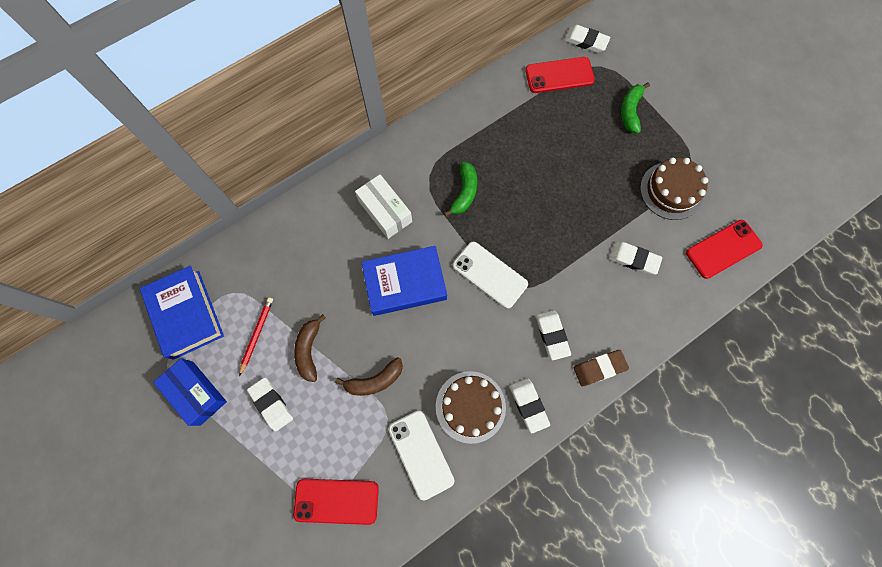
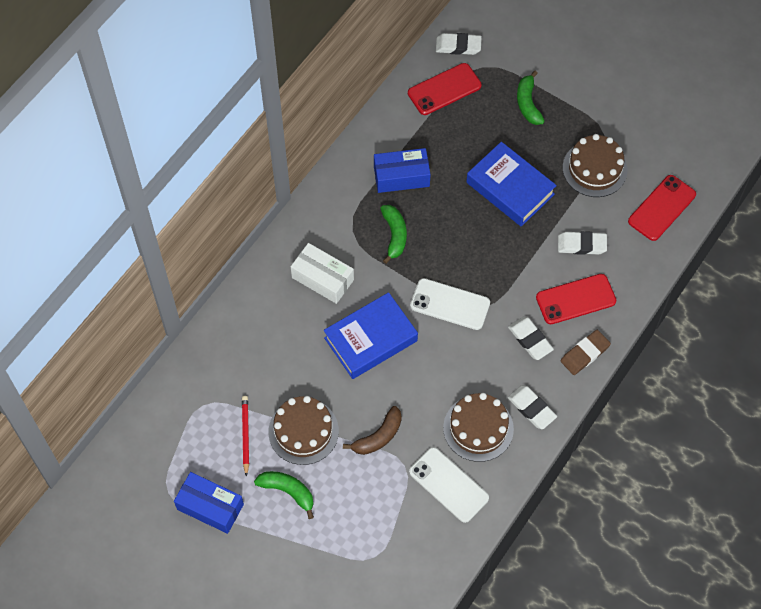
camera: 20 degrees left, 10 degrees down
blue book [140,266,224,360] -> blue book moved to [466,142,557,227]
white eraser [247,377,293,432] -> green banana [254,471,314,519]
red phone [293,479,379,525] -> red phone moved to [536,274,616,325]
brown banana [294,314,326,382] -> brown cake [268,396,339,465]
none -> blue box [374,148,431,193]

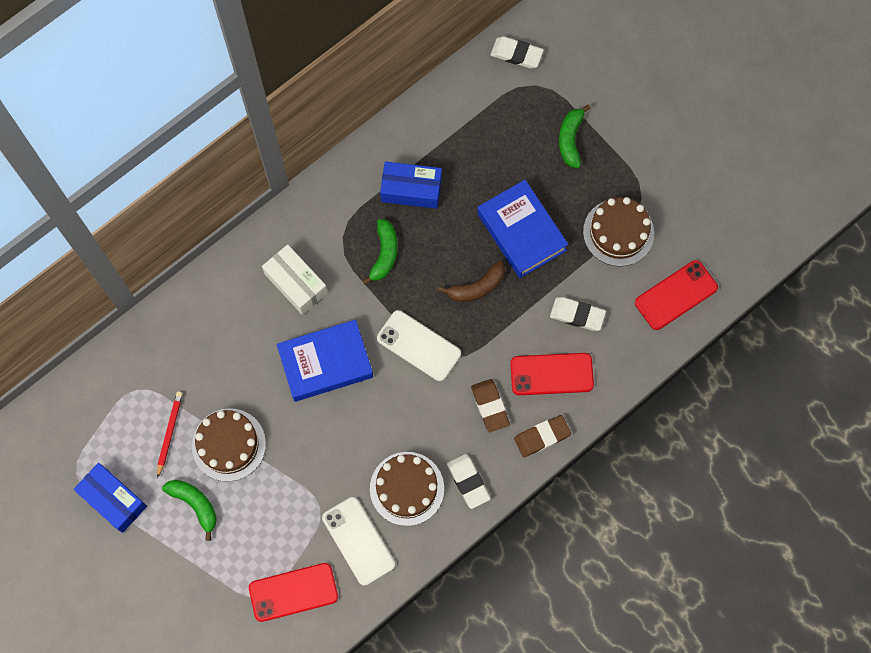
camera: 15 degrees right, 10 degrees up
brown banana [343,406,402,455] -> brown banana moved to [438,261,505,302]
red phone [408,63,482,115] -> red phone moved to [249,563,338,622]
white eraser [508,316,554,360] -> brown eraser [471,379,510,432]

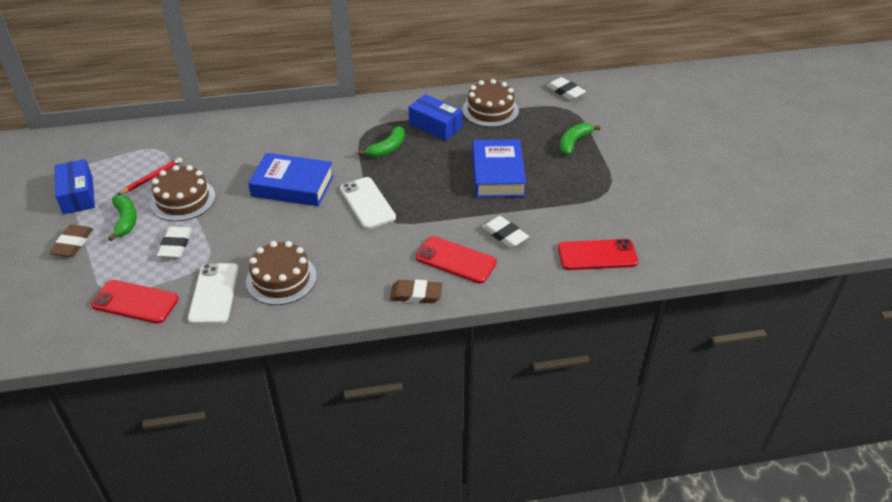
camera: 30 degrees right, 30 degrees down
white box [262,244,328,315] -> none
brown banana [438,261,505,302] -> none
white eraser [447,454,490,509] -> white eraser moved to [157,227,192,258]
brown eraser [471,379,510,432] -> brown eraser moved to [49,225,93,257]
brown cake [583,197,654,267] -> brown cake moved to [463,79,519,127]

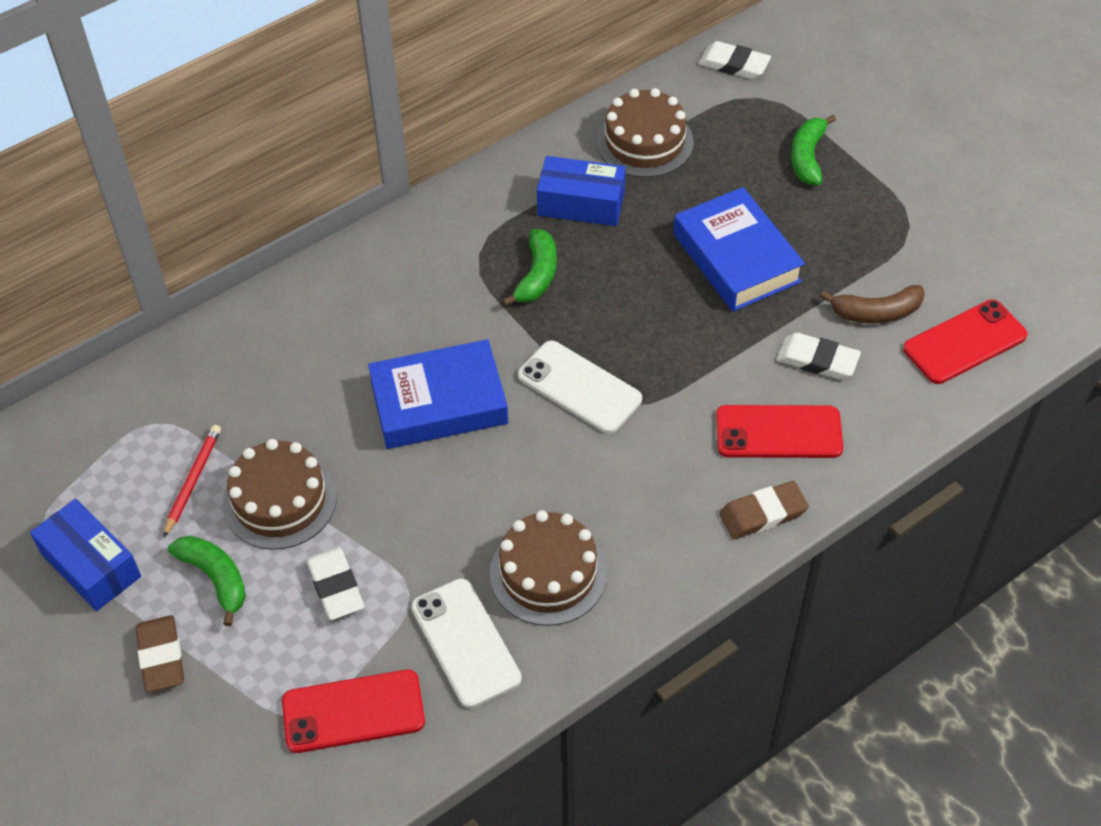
camera: 25 degrees left, 10 degrees up
none -> brown banana [820,285,925,323]

